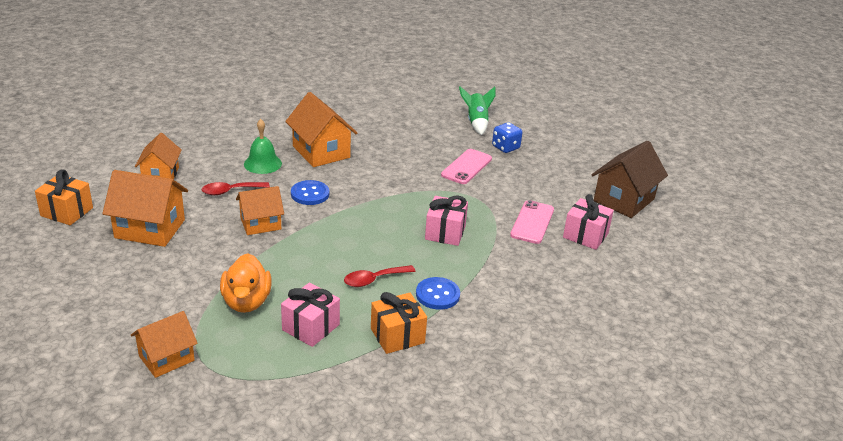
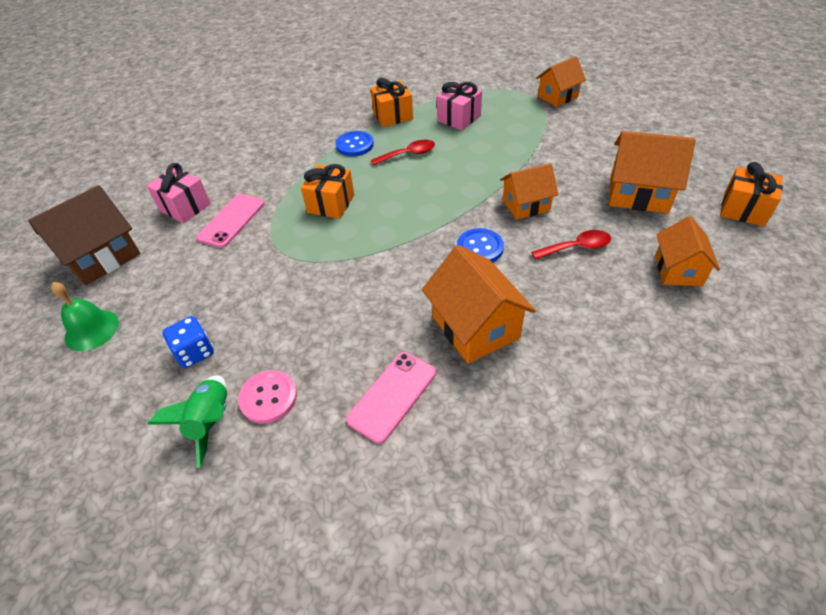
camera: 170 degrees left, 15 degrees up
orange duck [220,253,272,313] -> none
green bell [244,119,282,174] -> green bell moved to [51,282,119,351]
pink gift [425,195,468,246] -> orange gift [301,164,354,219]
pink phone [441,149,492,184] -> pink phone moved to [346,352,436,443]
none -> pink button [238,370,297,423]

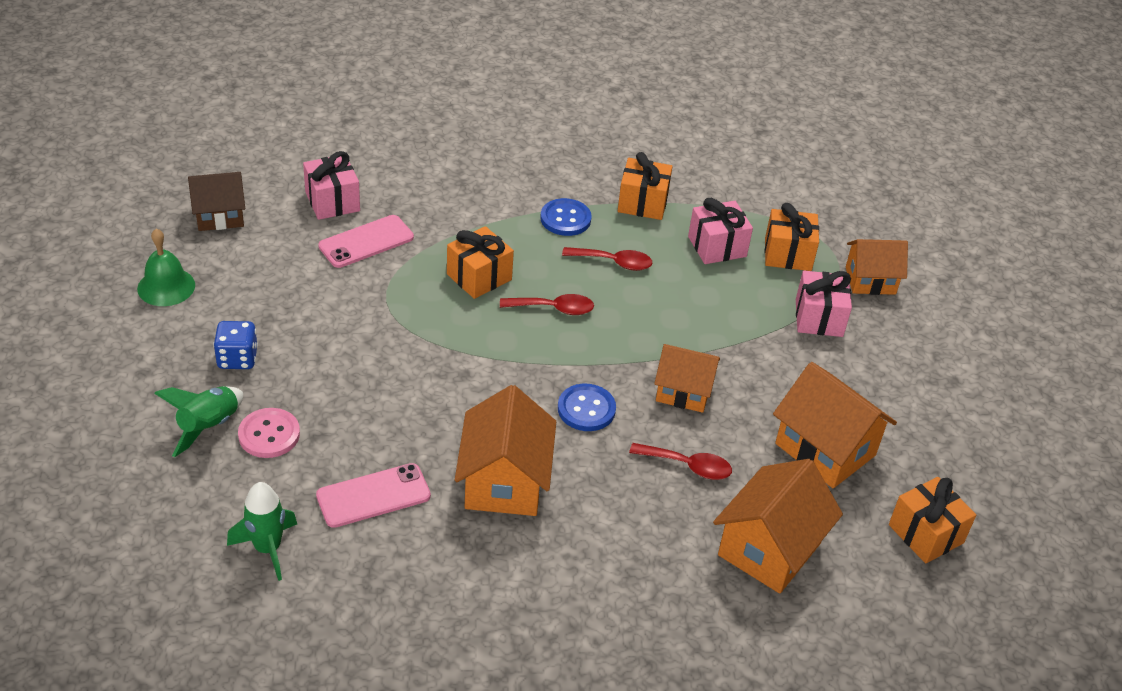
camera: 25 degrees right, 5 degrees down
brown house [28,185,141,285] -> brown house [188,172,245,231], size x0.66
orange house [655,216,720,286] -> orange house [713,459,843,593], size x1.52
none -> green rocket [227,482,297,581]
none -> red spoon [500,294,594,315]
none -> orange gift [765,203,819,271]
none -> pink gift [796,271,852,337]

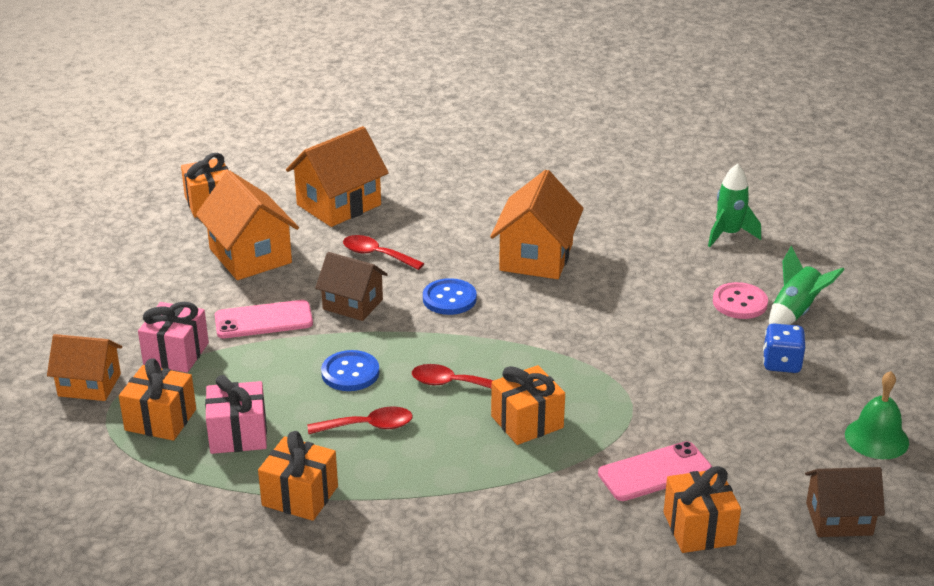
camera: 165 degrees left, 10 degrees down
pink gift [303,151,360,220] -> orange gift [664,466,741,553]
pink phone [316,463,431,528] -> pink phone moved to [215,300,313,338]
blue button [540,198,592,236] -> blue button moved to [321,350,379,391]
red spoon [562,247,652,271] -> red spoon turned 150 degrees clockwise [308,407,413,434]
orange house [654,344,720,413] -> brown house [315,252,388,321]

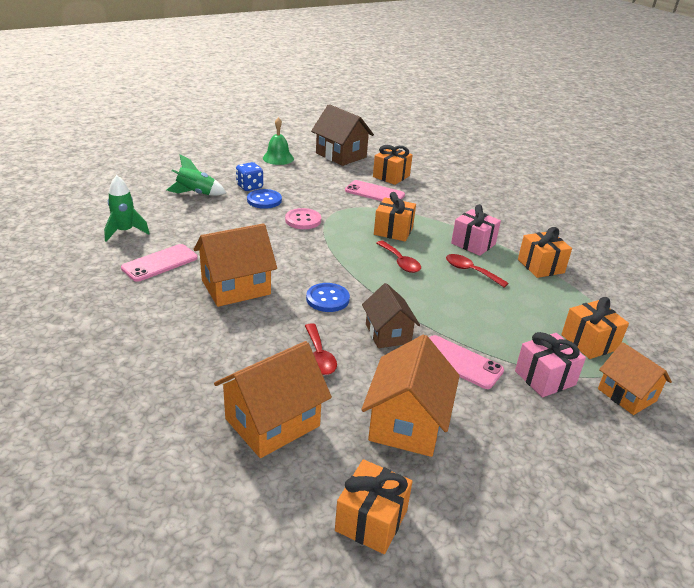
camera: 135 degrees left, 0 degrees up
pink gift [205,375,267,454] -> pink gift moved to [451,204,501,256]
orange house [286,126,389,227] -> orange house turned 45 degrees counterclockwise [214,341,332,458]
blue button [321,350,379,391] -> blue button moved to [247,189,282,209]
pink button [713,282,768,319] -> pink button moved to [285,208,321,229]
brown house [805,467,885,537] -> brown house [311,104,374,166], size x1.52
none -> pink phone [121,244,198,282]

